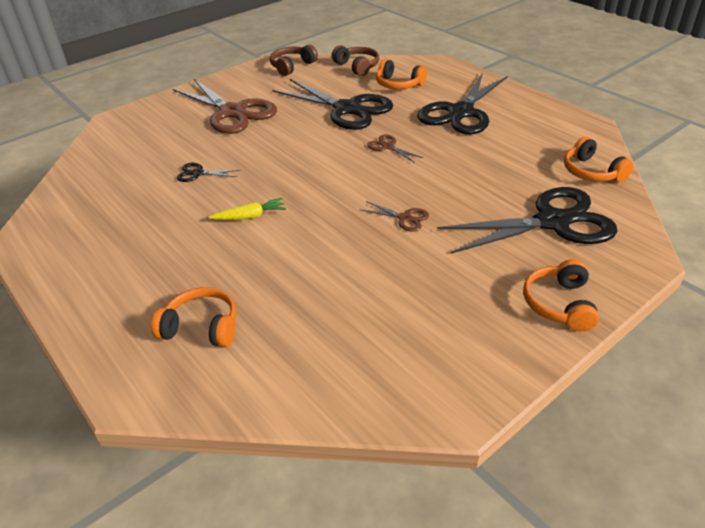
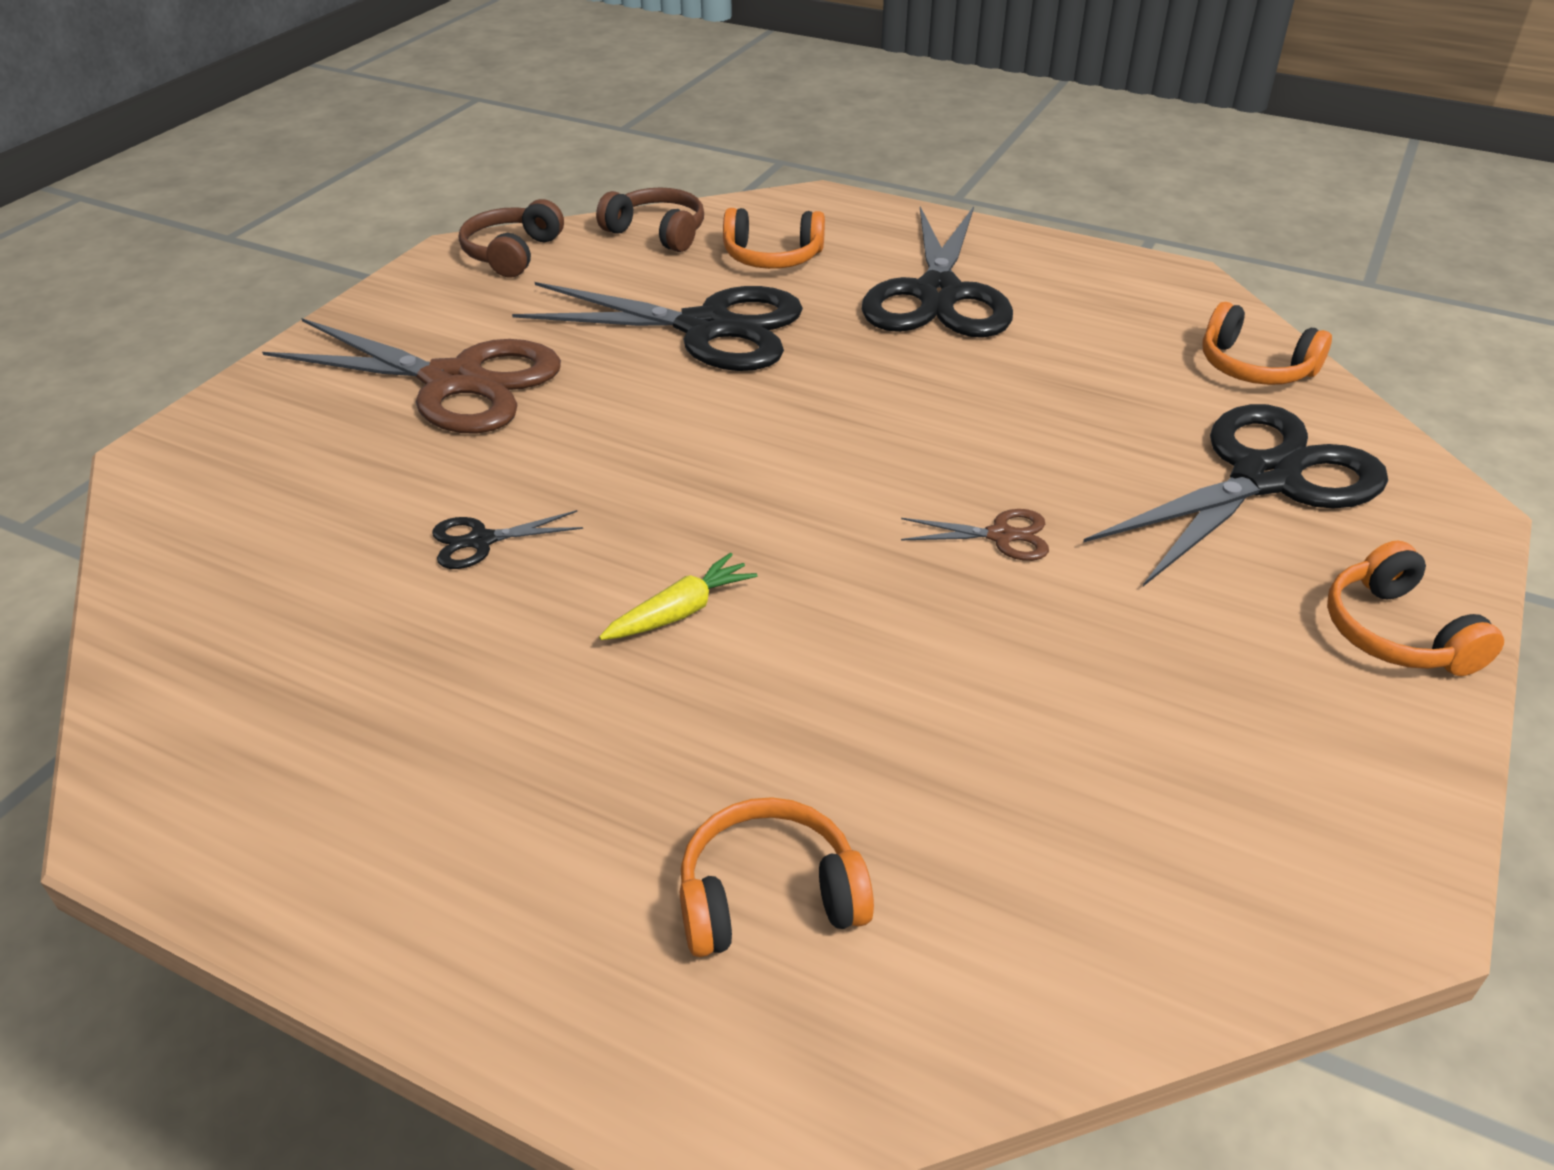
camera: 25 degrees left, 0 degrees up
brown scissors [367,135,423,163] -> none

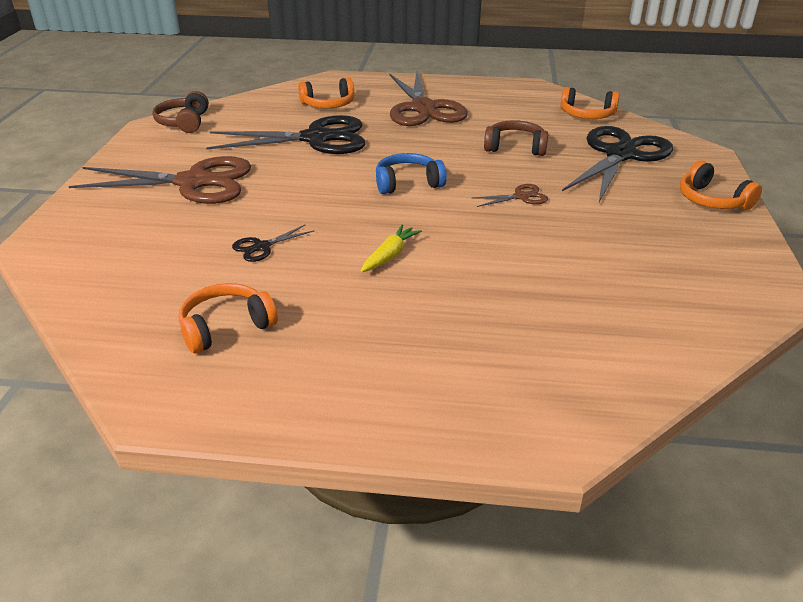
camera: 20 degrees left, 5 degrees down
brown headphones [596,187,704,252] -> brown headphones moved to [484,120,548,156]
orange headphones [680,797,874,957] -> orange headphones moved to [179,283,278,353]
black scissors [862,206,1013,338] -> brown scissors [390,71,468,126]
none -> blue headphones [376,153,447,194]

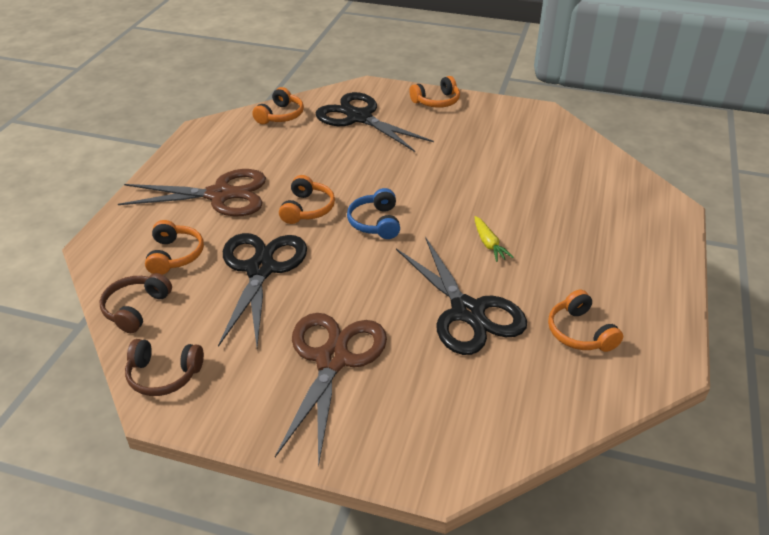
camera: 80 degrees left, 5 degrees up
black scissors [232,225,314,262] -> black scissors [396,237,527,355], size x2.41
yellow carrot [361,225,422,272] -> yellow carrot turned 150 degrees counterclockwise [475,216,514,262]
brown scissors [473,184,548,207] -> none
brown headphones [484,120,548,156] -> brown headphones moved to [100,273,172,333]
none -> orange headphones [279,175,335,224]

